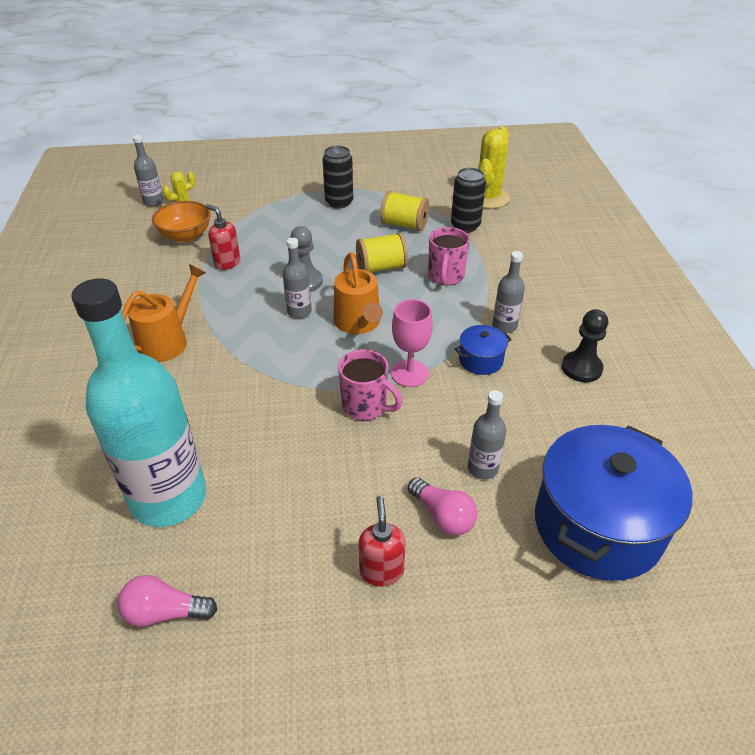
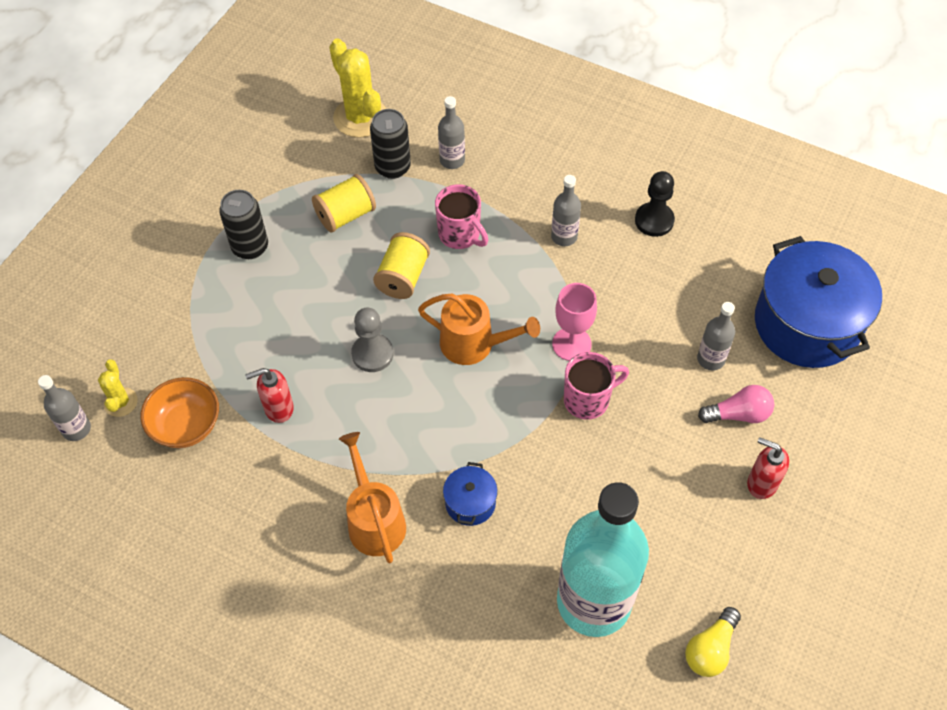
camera: 55 degrees left, 15 degrees up
pink light bulb [118,575,217,627] -> yellow light bulb [685,607,741,677]
grey bottle [283,238,312,319] -> grey bottle moved to [438,96,465,169]
blue pot [455,325,512,375] -> blue pot moved to [443,462,498,526]

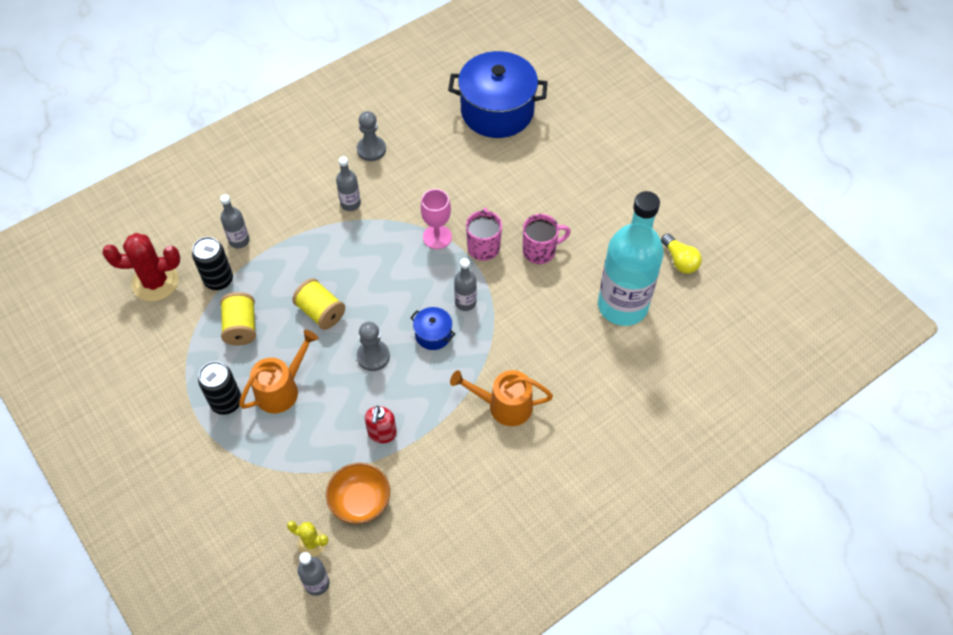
camera: 65 degrees left, 0 degrees up
yellow cactus [329,38,386,138] -> red cactus [102,233,180,302]
orange watering can [418,294,540,365] -> orange watering can moved to [239,330,318,413]
pink mug [435,184,488,249] -> pink mug moved to [523,214,571,264]
blue pot [443,462,498,526] -> blue pot moved to [410,307,455,350]
black pawn [635,171,675,237] -> grey pawn [357,111,386,161]
grey bottle [697,302,735,371] -> grey bottle moved to [454,258,477,311]
pink light bulb [698,385,774,423] -> none
red soap dispenser [747,437,789,499] -> none

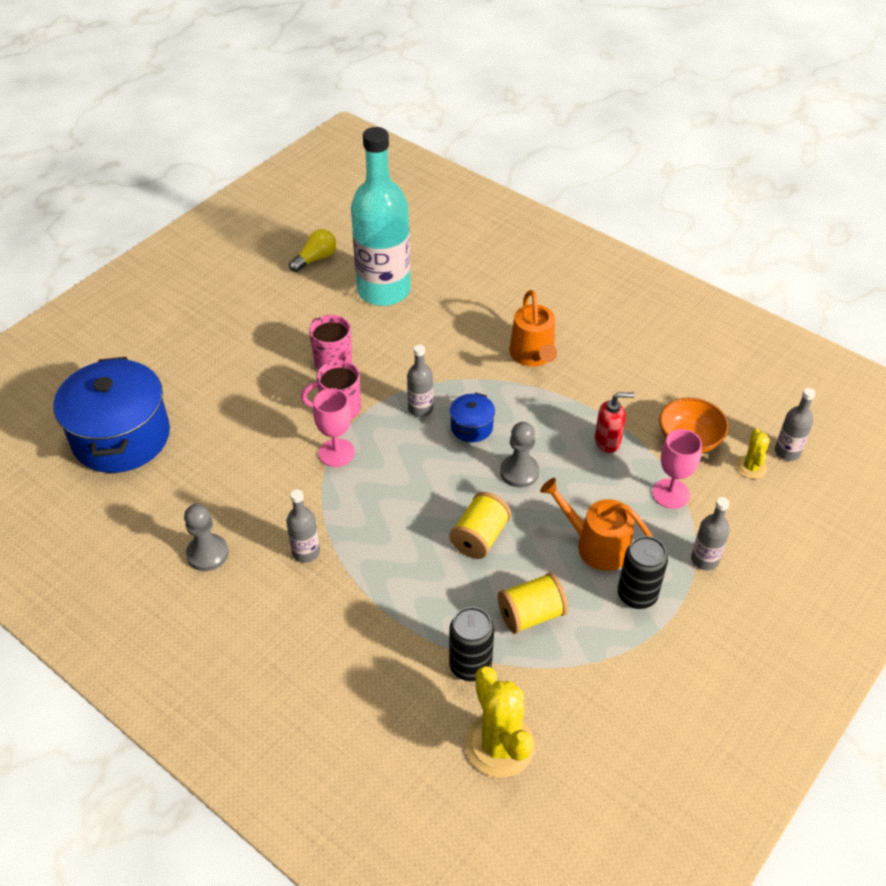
camera: 105 degrees left, 10 degrees down
red cactus [102,233,180,302] -> yellow cactus [465,666,535,778]
grey bottle [220,194,250,249] -> grey bottle moved to [691,497,730,570]
none -> pink goblet [652,429,702,509]

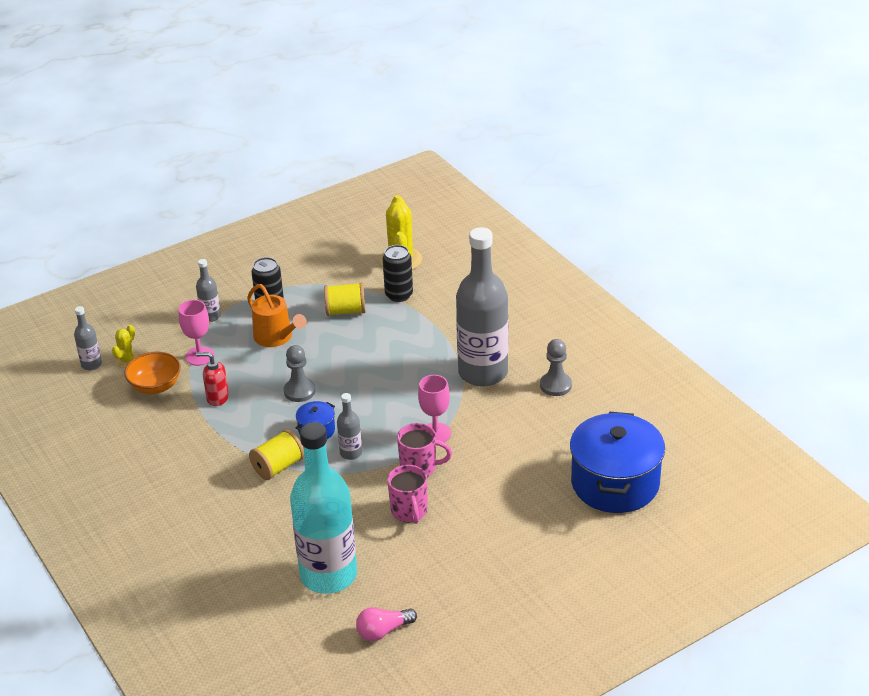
camera: 160 degrees left, 10 degrees down
grey bottle [286,489,320,563] -> grey bottle [456,227,508,386], size x2.36
yellow light bulb [289,229,337,272] -> pink light bulb [356,607,417,641]
yellow spool [449,492,511,559] -> yellow spool moved to [249,429,304,480]
orange watering can [509,290,557,367] -> none

